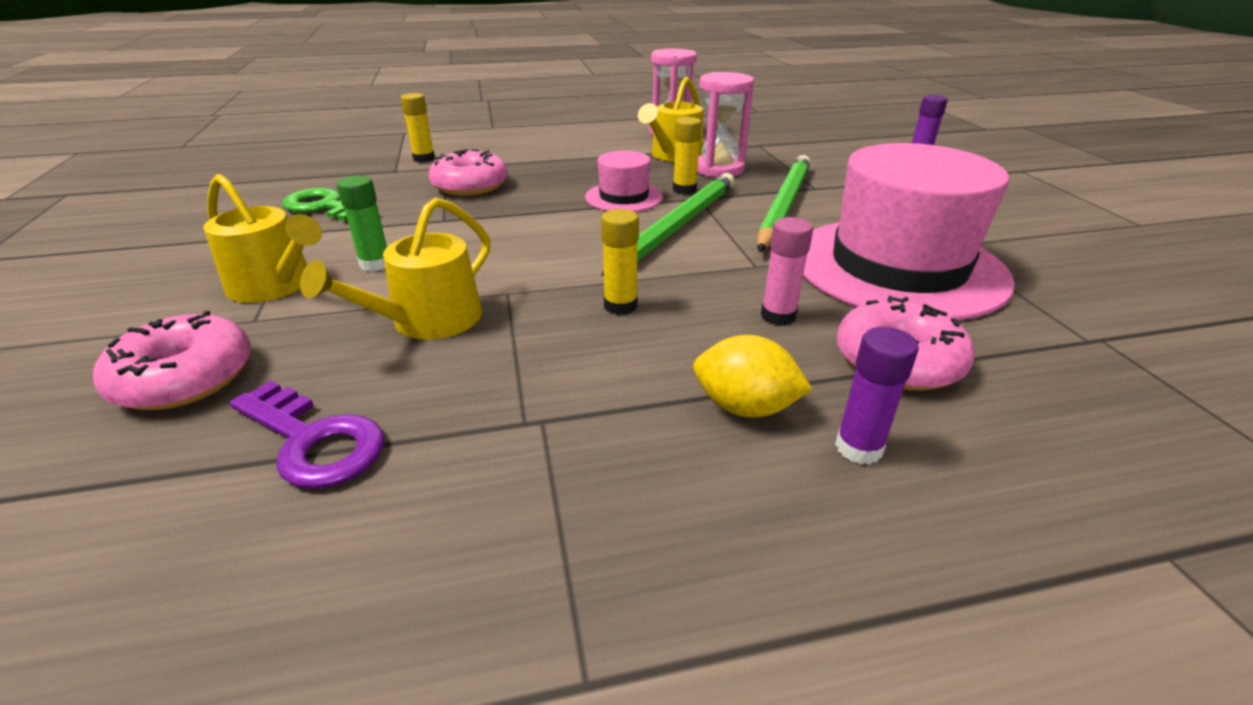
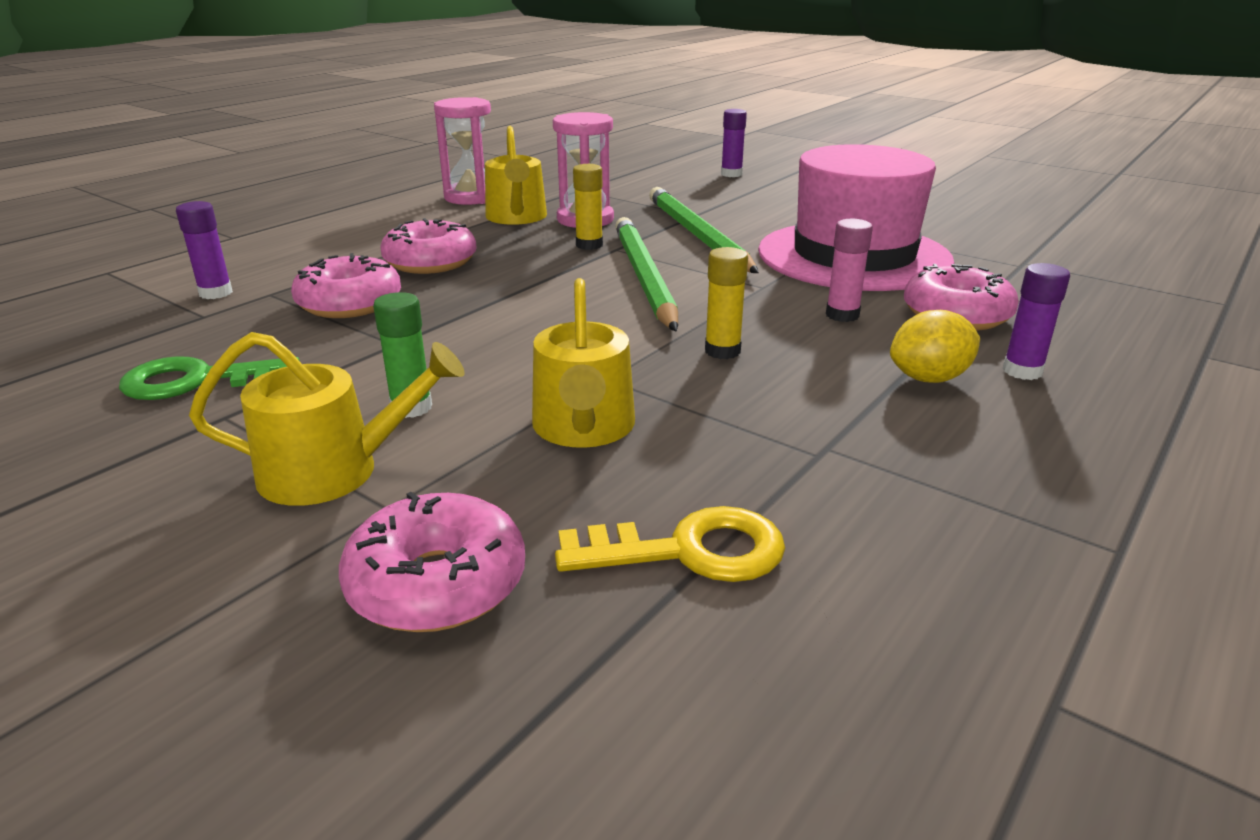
camera: 40 degrees left, 5 degrees down
purple key [230,381,384,489] -> yellow key [555,506,785,582]
yellow glue stick [401,93,435,163] -> purple glue stick [176,201,233,299]
pink hat [585,151,663,212] -> none
none -> pink donut [381,218,477,274]

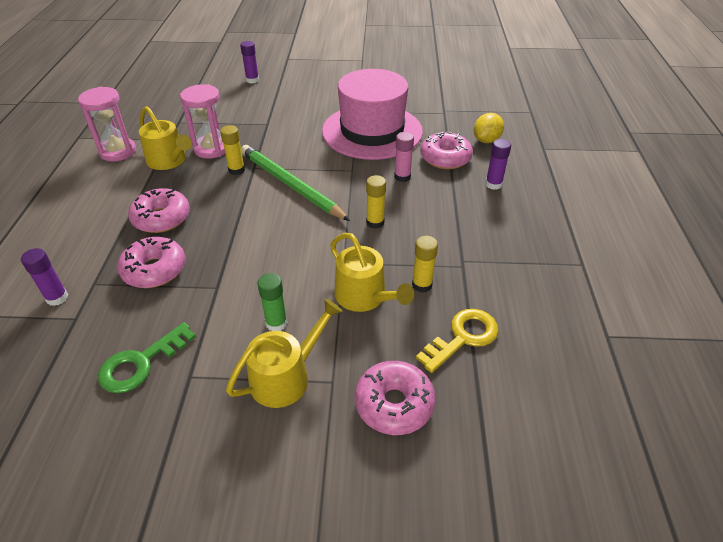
camera: 35 degrees left, 15 degrees up
green pencil [649,187,759,273] -> none
yellow lemon [890,310,980,383] -> yellow lemon moved to [474,113,504,143]
none -> yellow glue stick [412,236,438,293]

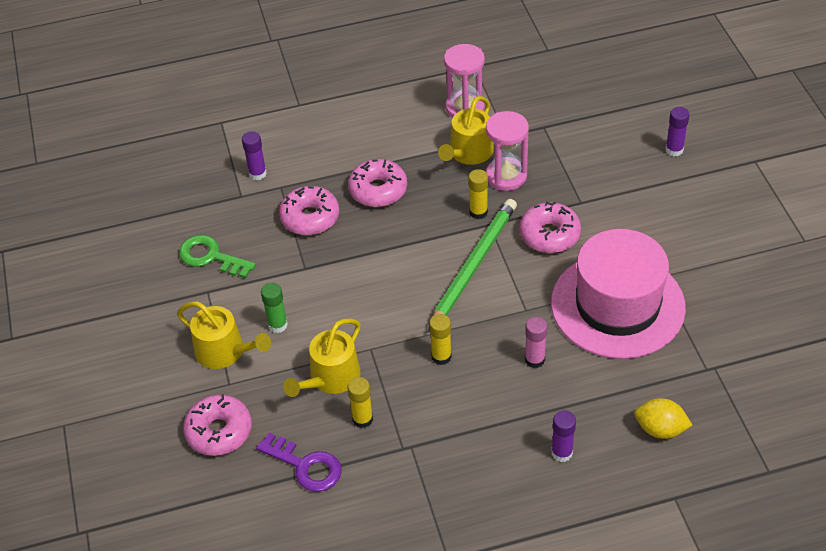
camera: 75 degrees right, 5 degrees up
yellow key [416,309,499,373] -> purple key [256,433,342,492]
pink donut [421,132,473,169] -> pink donut moved to [519,201,581,253]

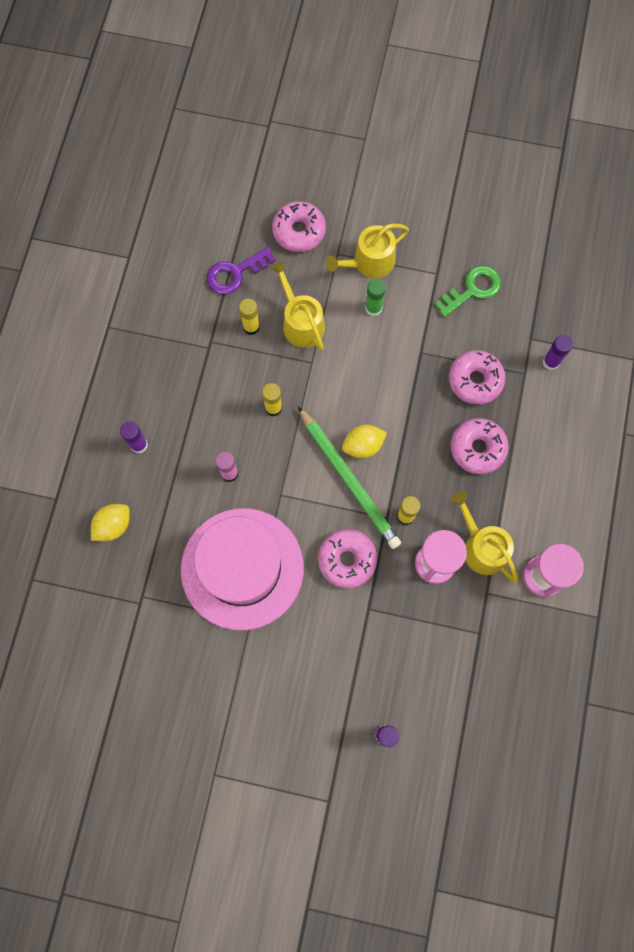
camera: 115 degrees right, 25 degrees up
none -> yellow lemon [342,425,387,458]

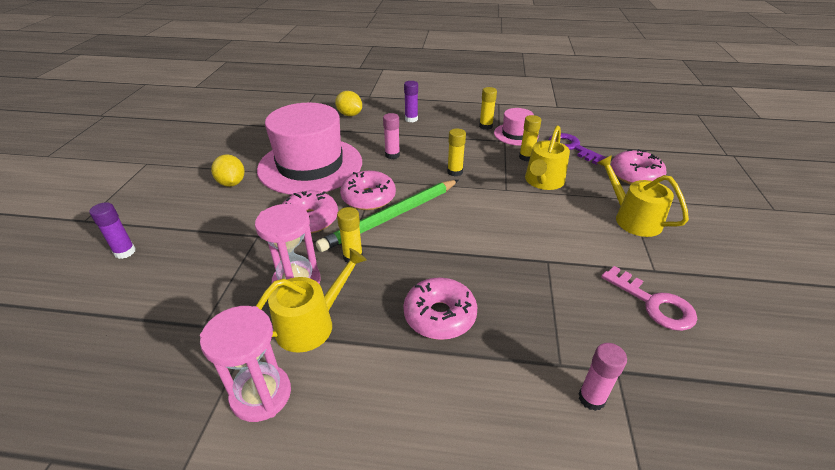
camera: 85 degrees right, 35 degrees down
yellow watering can [271,261,325,350] -> yellow watering can turned 150 degrees clockwise [525,126,570,190]
yellow lemon [342,425,387,458] -> yellow lemon moved to [211,154,245,187]
green glue stick [365,279,386,316] -> none
green key [435,266,501,317] -> pink key [601,266,697,331]
pink donut [449,350,506,405] -> pink donut moved to [340,171,396,210]
purple glue stick [543,335,573,370] -> pink glue stick [579,343,627,411]
none -> yellow glue stick [479,87,497,130]
none -> pink hat [494,108,538,145]

